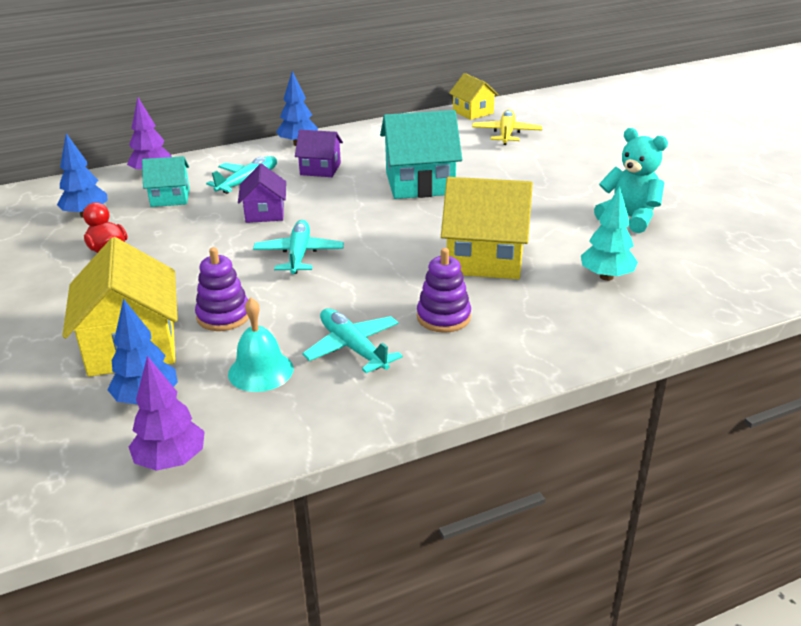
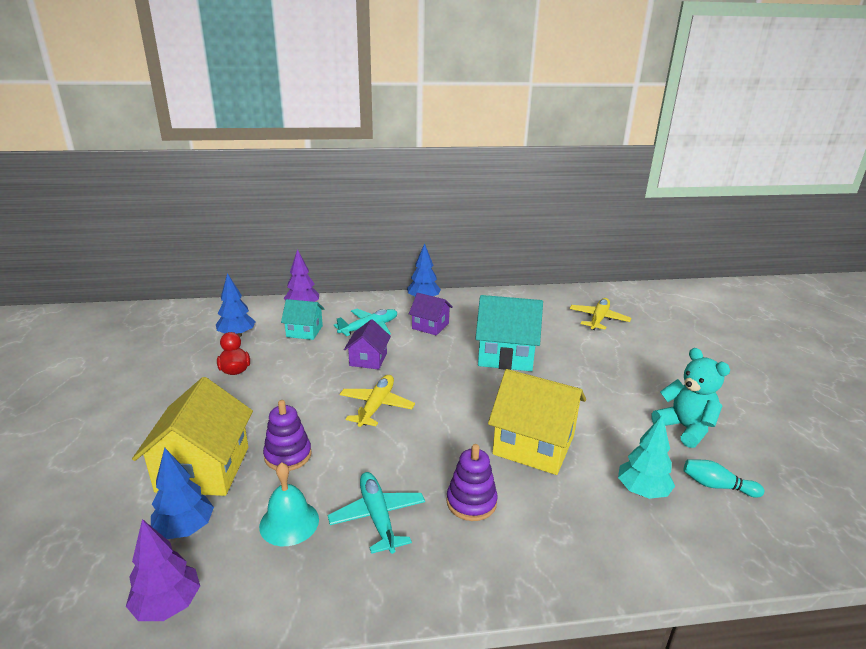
camera: 15 degrees right, 5 degrees down
turquoise plane [253,220,344,274] -> yellow plane [340,375,415,427]
yellow house [449,73,499,120] -> none
none -> turquoise bowling pin [683,459,764,498]

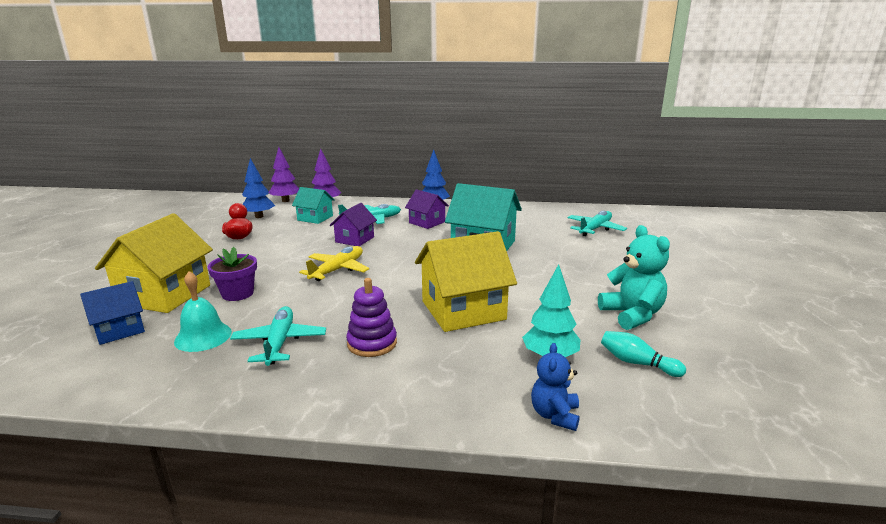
camera: 15 degrees right, 5 degrees down
purple tree [126,519,200,621] -> purple tree moved to [269,147,299,202]
blue tree [151,448,214,539] -> blue house [80,281,145,345]
purple stacking toy [263,400,312,471] -> purple flower pot [207,247,257,301]
yellow house [488,369,586,475] -> yellow house turned 60 degrees counterclockwise [415,231,517,332]
yellow plane [569,298,631,330] -> turquoise plane [567,210,627,236]
none -> blue teddy bear [531,343,580,431]

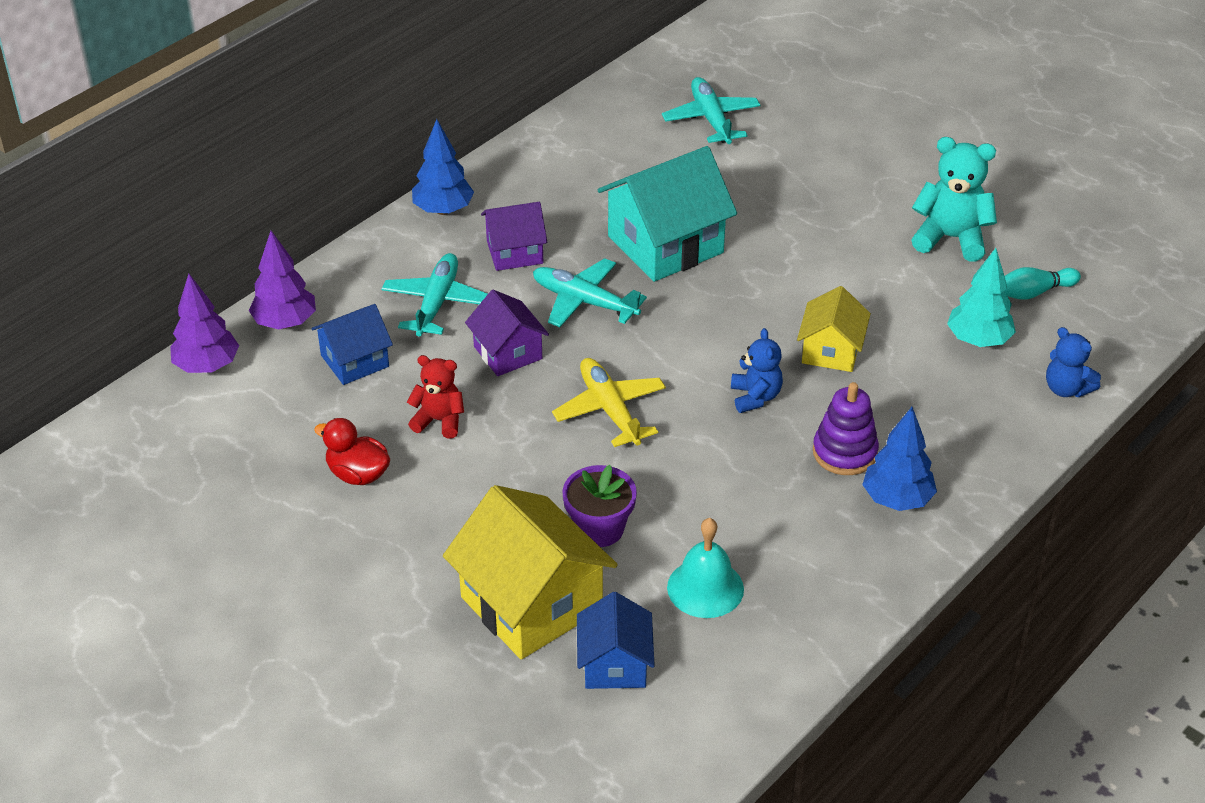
camera: 55 degrees left, 20 degrees up
turquoise plane [230,306,326,366] -> turquoise plane moved to [533,258,647,327]
blue tree [242,158,275,218] -> blue tree moved to [862,407,937,511]
turquoise house [292,187,335,224] -> blue house [311,304,393,385]
yellow house [415,231,517,332] -> yellow house [797,286,871,372], size x0.57
none -> red teddy bear [407,355,464,439]
none -> blue teddy bear [731,328,783,413]

